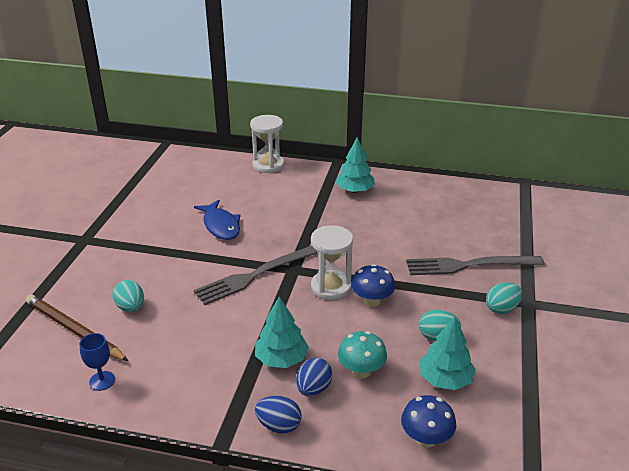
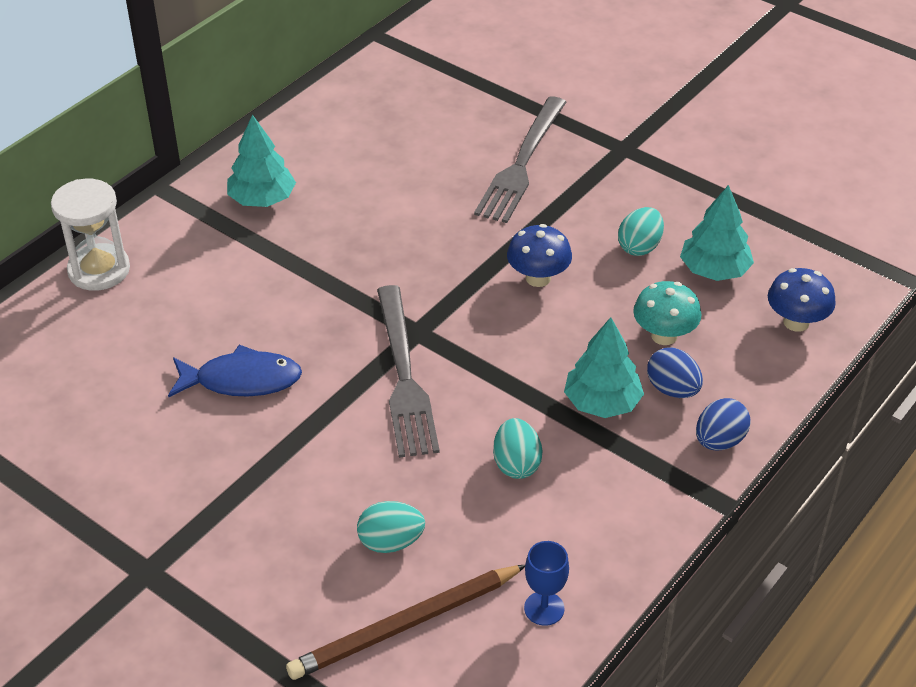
camera: 65 degrees left, 10 degrees up
white hourglass [311,225,353,300] -> none
turquoise egg [486,282,522,314] -> turquoise egg moved to [493,418,543,479]

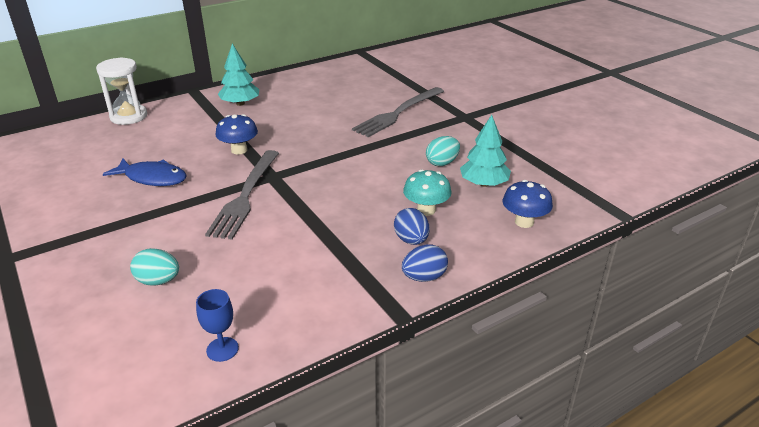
camera: 20 degrees right, 10 degrees down
brown pencil [286,565,525,680] -> none
turquoise egg [493,418,543,479] -> none
blue mushroom [507,224,572,287] -> blue mushroom moved to [215,114,258,155]
turquoise tree [564,317,644,418] -> none

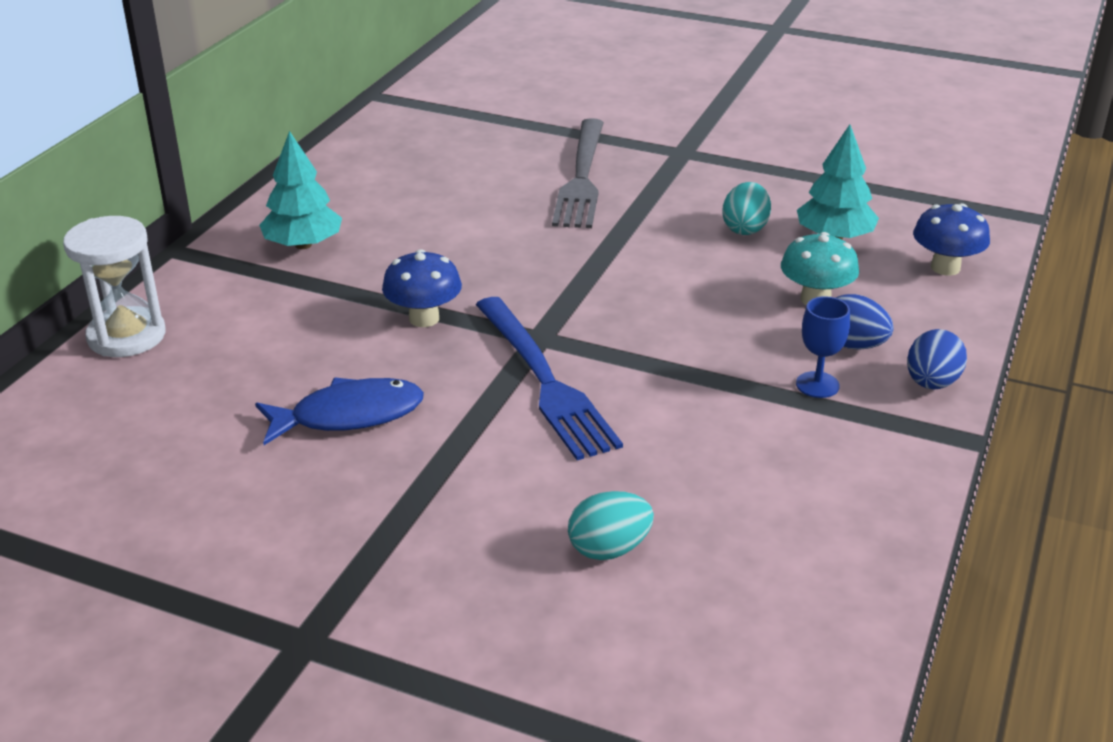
camera: 35 degrees left, 0 degrees up
blue goblet [196,289,239,362] -> blue goblet moved to [796,296,850,398]
grey fork [205,150,279,240] -> blue fork [476,297,623,460]

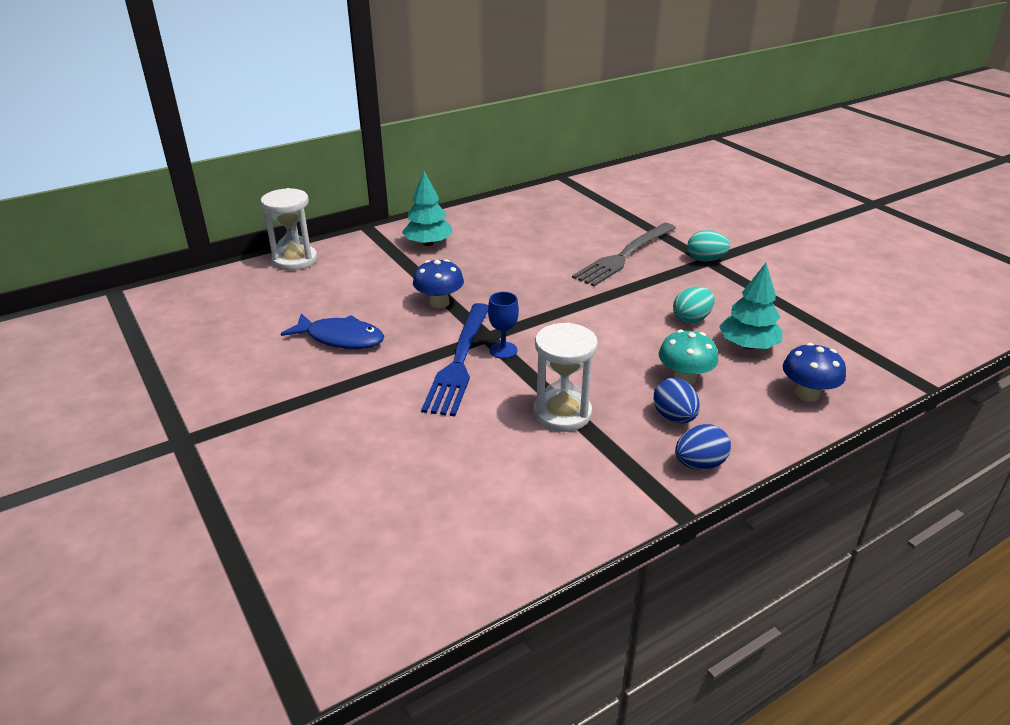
camera: 35 degrees right, 0 degrees up
turquoise egg [568,491,654,560] -> turquoise egg moved to [687,230,730,261]
blue goblet [796,296,850,398] -> blue goblet moved to [488,292,519,359]
none -> white hourglass [533,323,598,432]

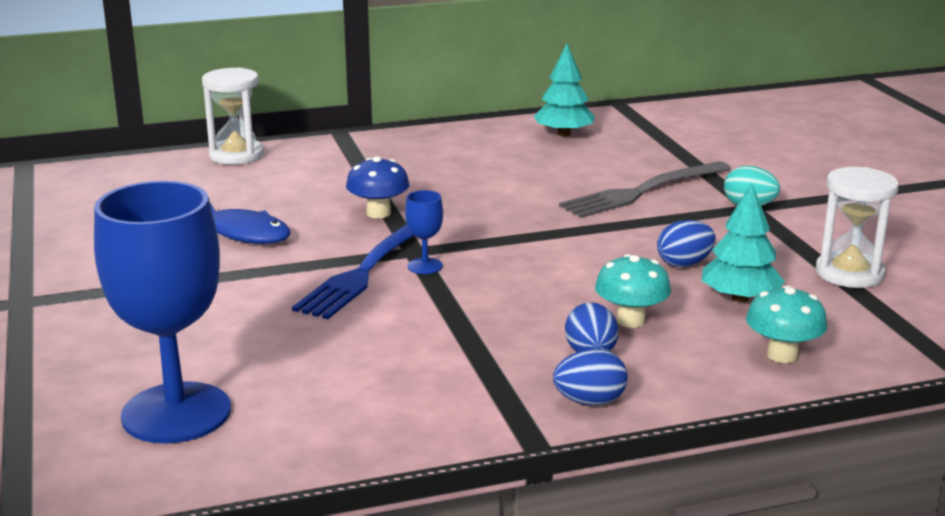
camera: 15 degrees right, 10 degrees down
turquoise tree [402,171,452,246] -> turquoise tree moved to [533,44,595,137]
white hourglass [533,323,598,432] -> white hourglass moved to [816,167,899,288]
turquoise egg [673,286,715,324] -> blue egg [657,220,716,267]
blue mushroom [783,343,846,402] -> turquoise mushroom [746,285,827,363]
none -> blue goblet [94,181,231,443]

